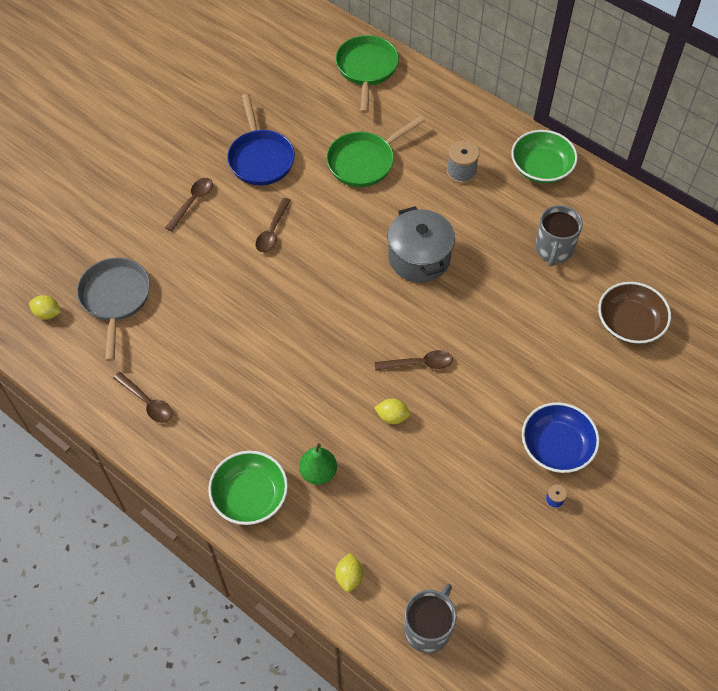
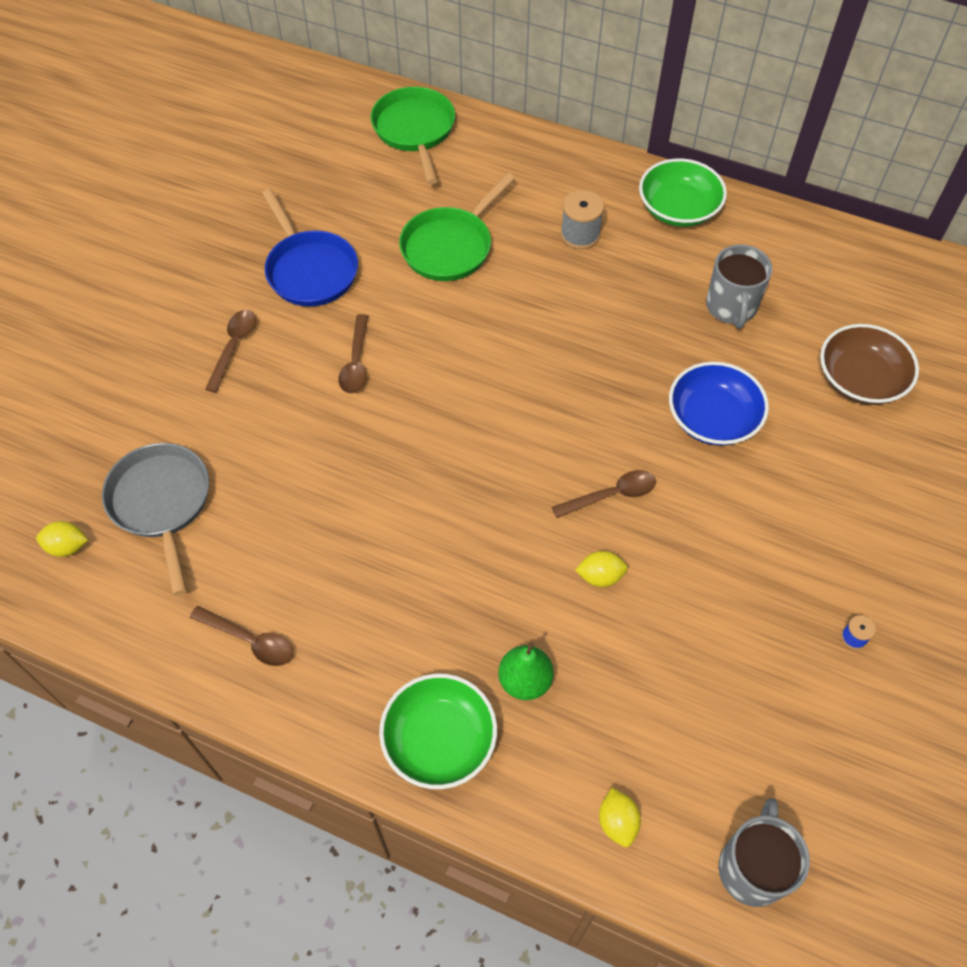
camera: 15 degrees left, 0 degrees up
grey pot [387,206,455,283] -> none
blue bowl [522,402,600,473] -> blue bowl moved to [669,362,769,446]

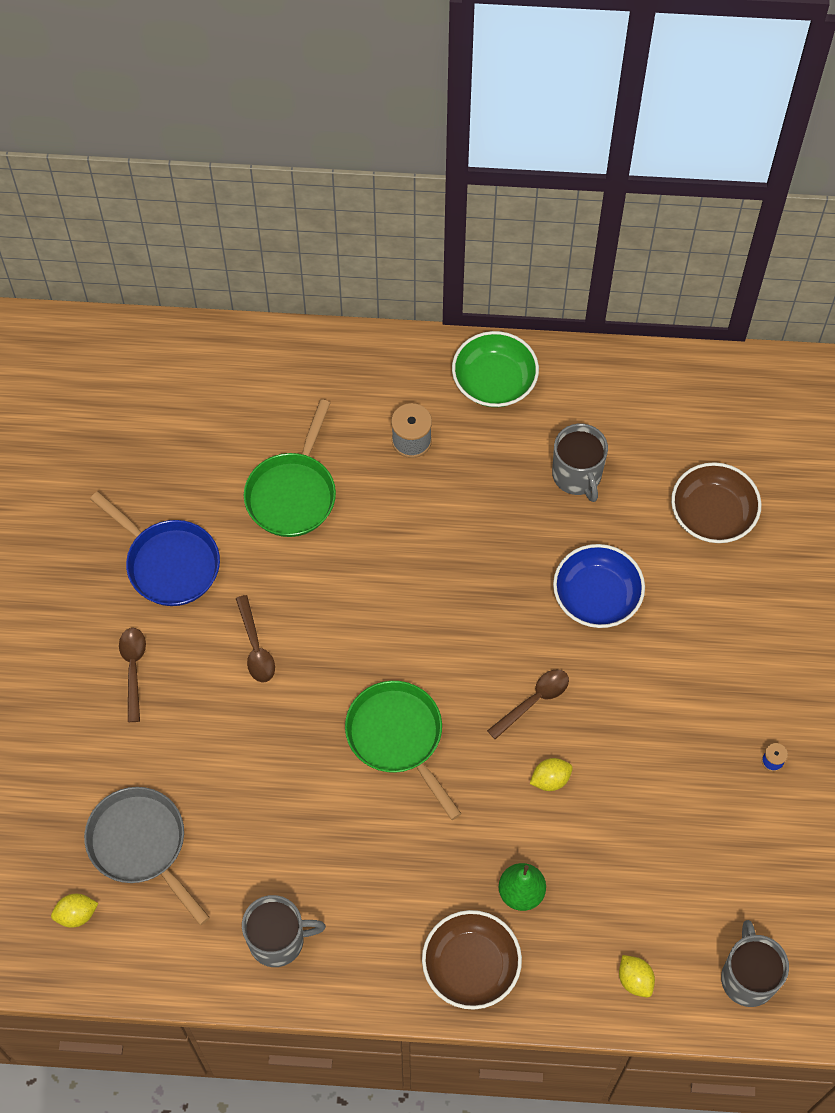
camera: 20 degrees left, 5 degrees up
brown spoon [190,606,293,666] -> grey mug [242,895,326,967]
green pan [371,87,455,184] -> green pan moved to [345,681,461,820]
green bowl [379,674,497,789] -> brown bowl [422,910,522,1010]

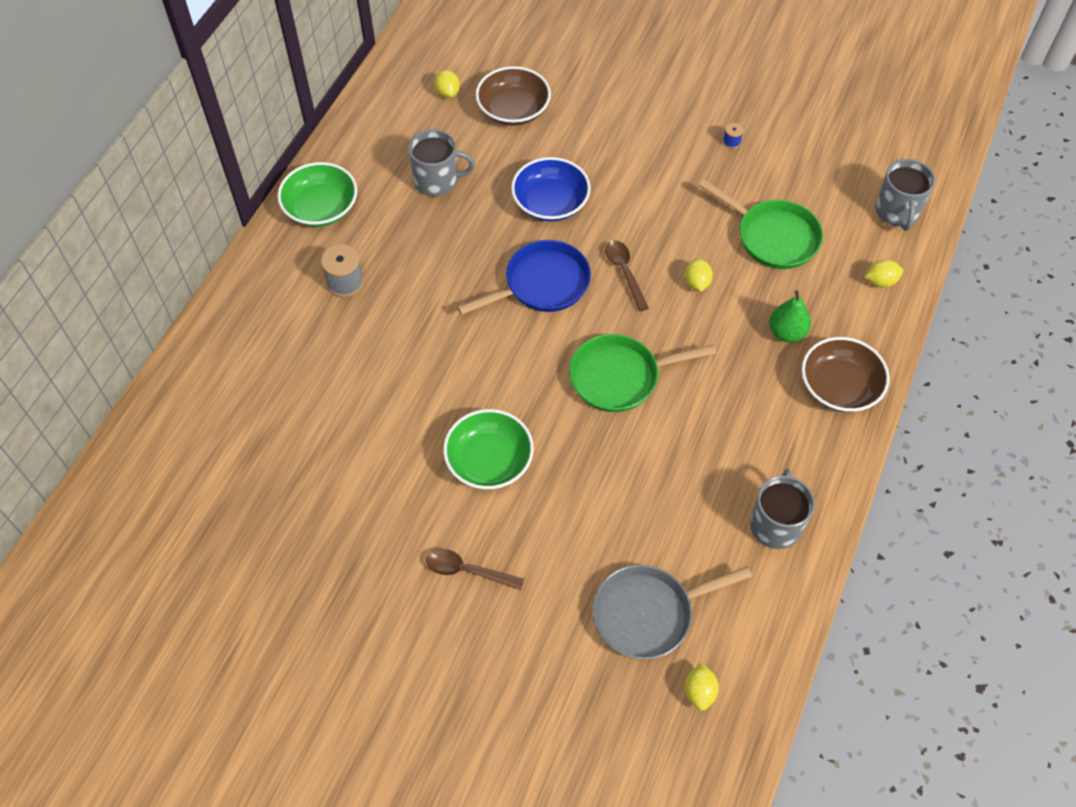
camera: 70 degrees left, 5 degrees down
blue pan [90,491,220,606] -> blue pan moved to [457,240,591,315]
brown spoon [236,595,275,682] -> green bowl [443,409,534,489]
green pan [244,399,336,537] -> green pan moved to [698,179,823,269]
grey mug [721,920,789,1007] -> grey mug turned 105 degrees counterclockwise [875,159,935,231]
none -> yellow lemon [434,70,460,98]

